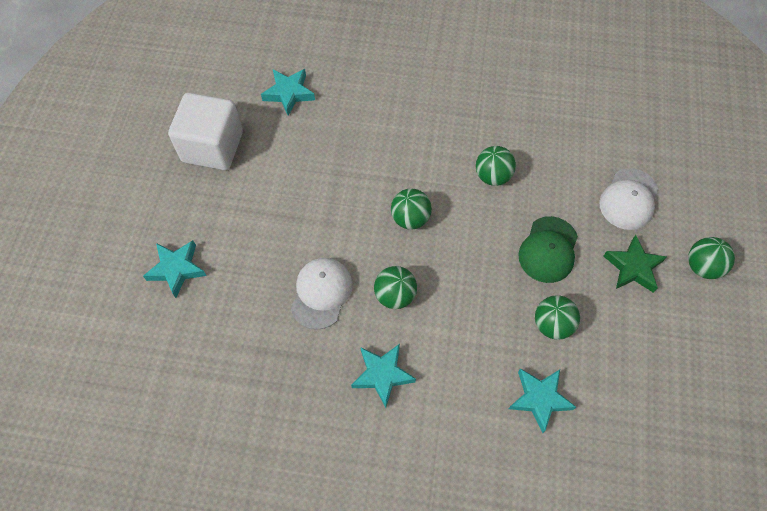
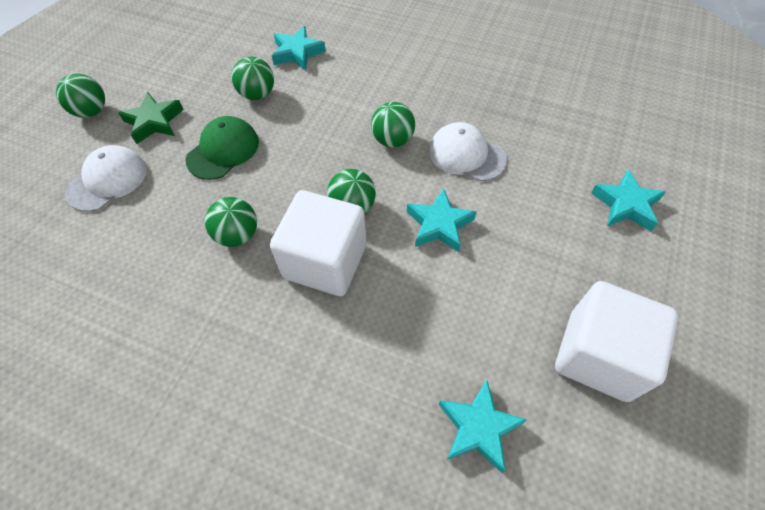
camera: 165 degrees left, 5 degrees down
white cap [291,258,353,330] -> white cap turned 90 degrees clockwise [429,122,507,181]
turquoise star [351,344,416,408] -> turquoise star moved to [407,188,476,252]
none -> white cube [270,190,367,296]

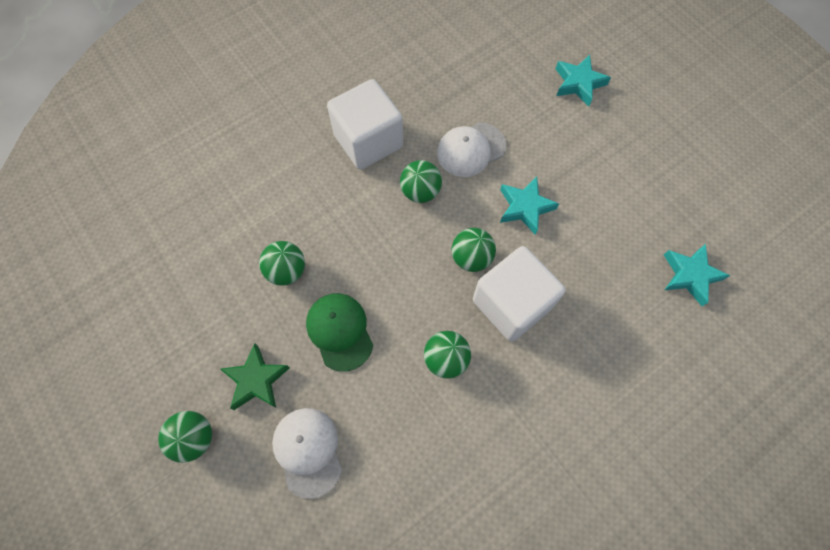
camera: 60 degrees left, 10 degrees up
turquoise star [272,26,326,71] -> none
white cube [555,281,678,402] -> white cube moved to [327,79,403,170]

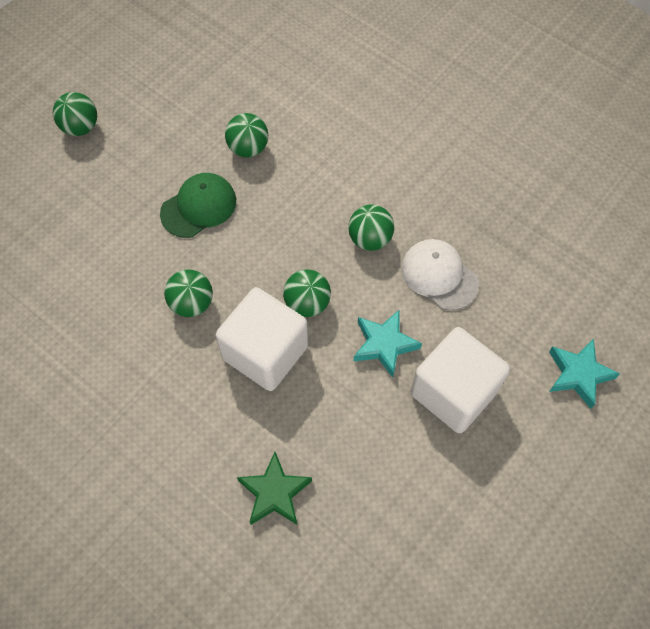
camera: 75 degrees right, 5 degrees down
green star [220,343,290,410] -> green star moved to [237,452,312,525]
white cap [272,408,342,499] -> none
white cube [327,79,403,170] -> white cube moved to [410,327,510,433]
turquoise star [664,244,730,306] -> none

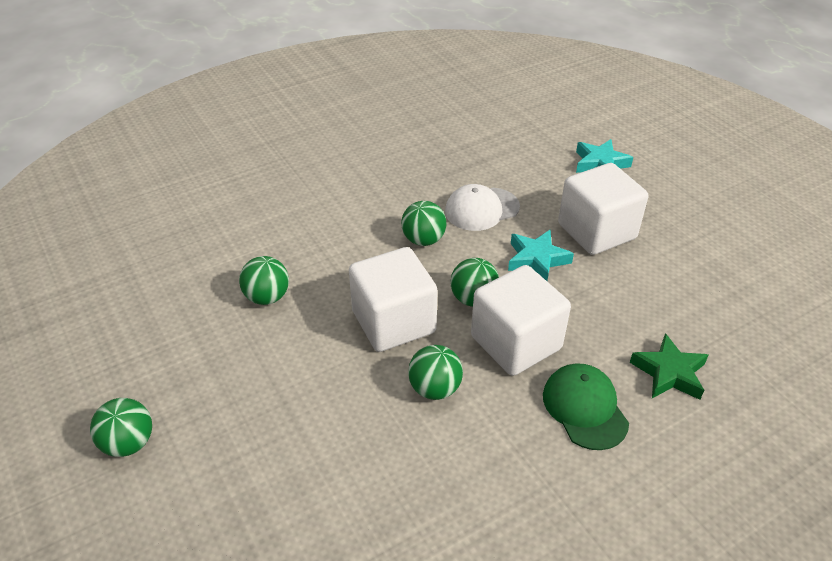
camera: 70 degrees left, 20 degrees down
green cap [160,173,236,238] -> green cap moved to [543,364,629,450]
none -> white cube [349,247,438,352]

